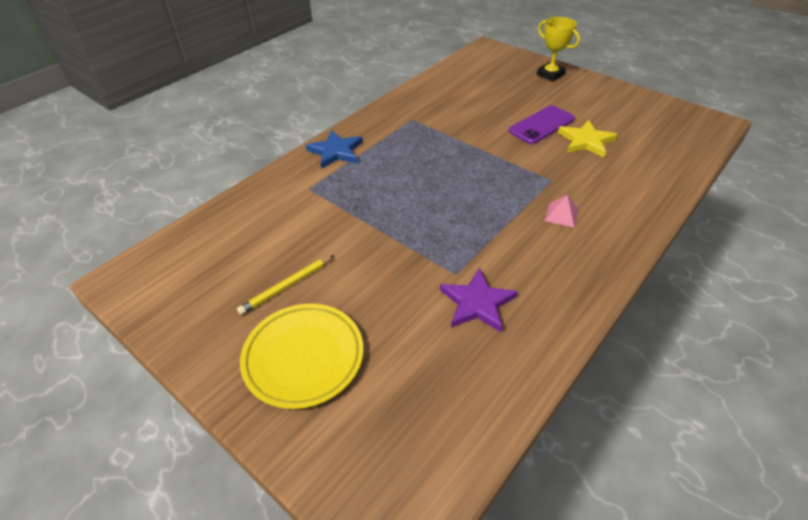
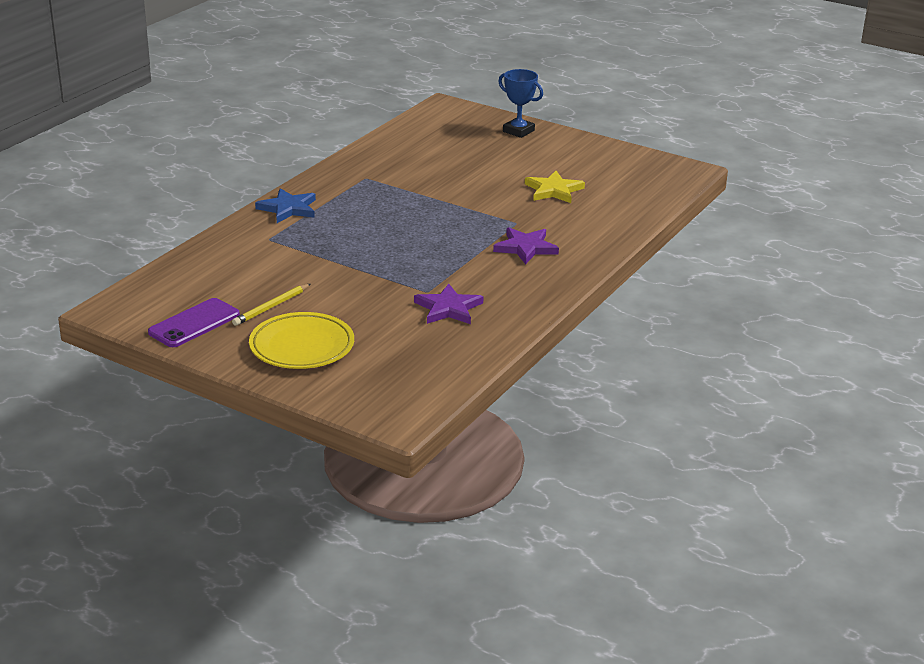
camera: 10 degrees left, 15 degrees down
purple phone [509,105,575,144] -> purple phone moved to [148,298,240,347]
yellow trophy [537,17,580,81] -> blue trophy [498,69,543,138]
pink pyramid [545,195,579,228] -> purple star [493,227,559,264]

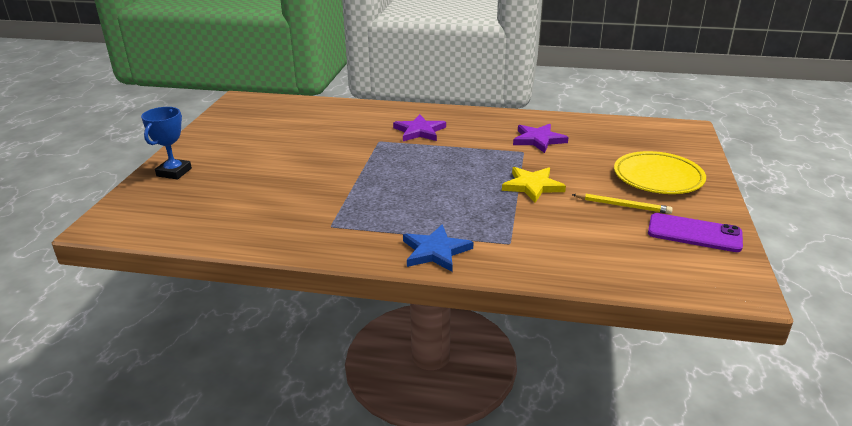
camera: 110 degrees left, 0 degrees up
yellow star [525,171,585,203] -> yellow star moved to [502,167,566,203]

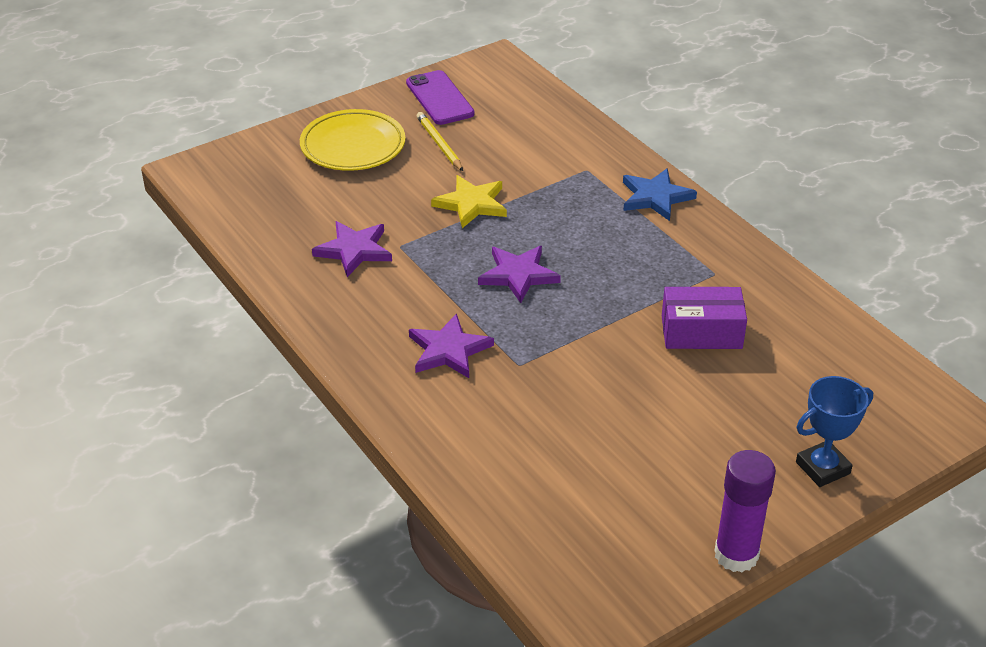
camera: 135 degrees left, 10 degrees up
none -> purple star [478,246,561,303]
none -> purple box [662,287,747,349]
none -> purple glue stick [714,450,776,572]

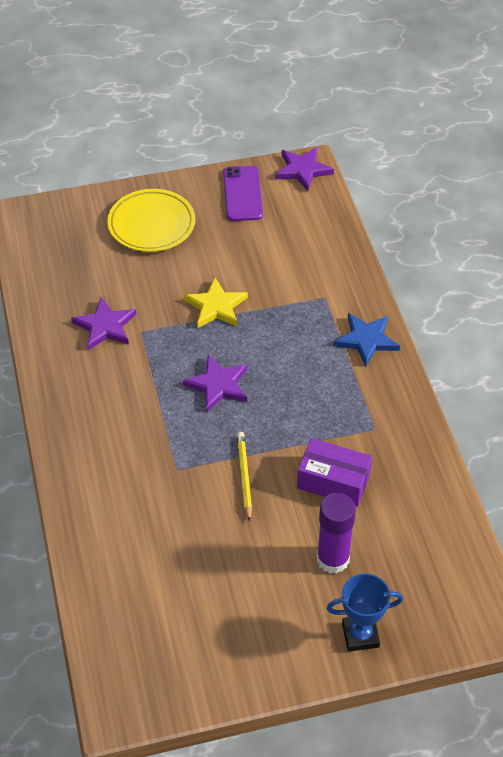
camera: 20 degrees right, 10 degrees up
purple star [409,313,494,378] -> purple star moved to [275,147,334,191]
yellow pencil [417,112,463,171] -> yellow pencil moved to [237,432,252,522]
purple glue stick [714,450,776,572] -> purple glue stick moved to [317,493,356,574]

